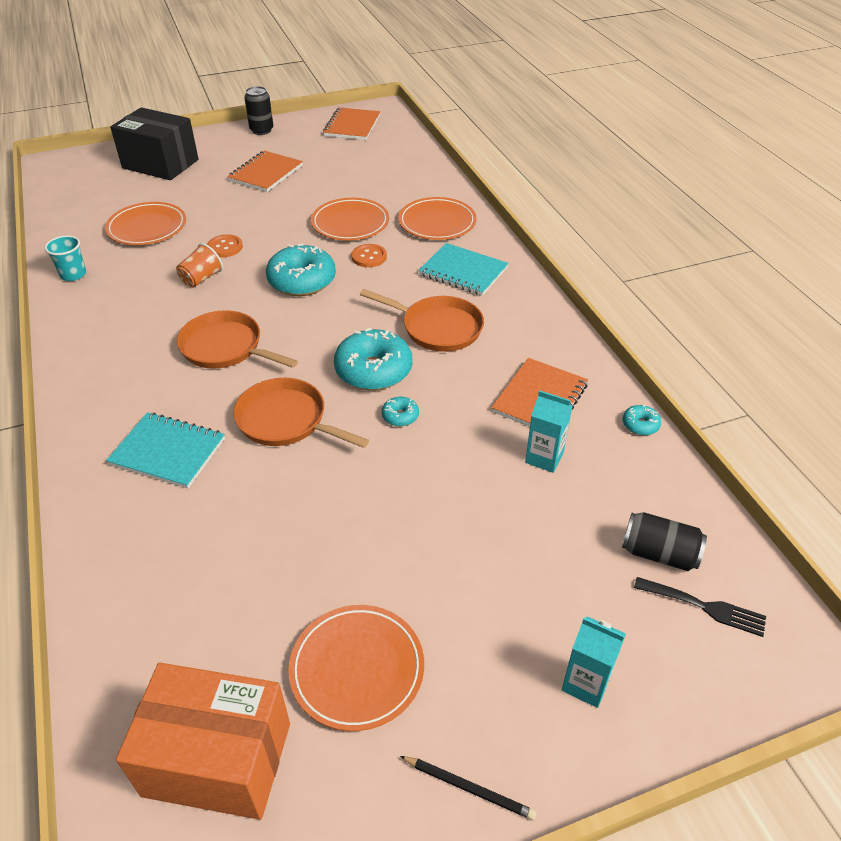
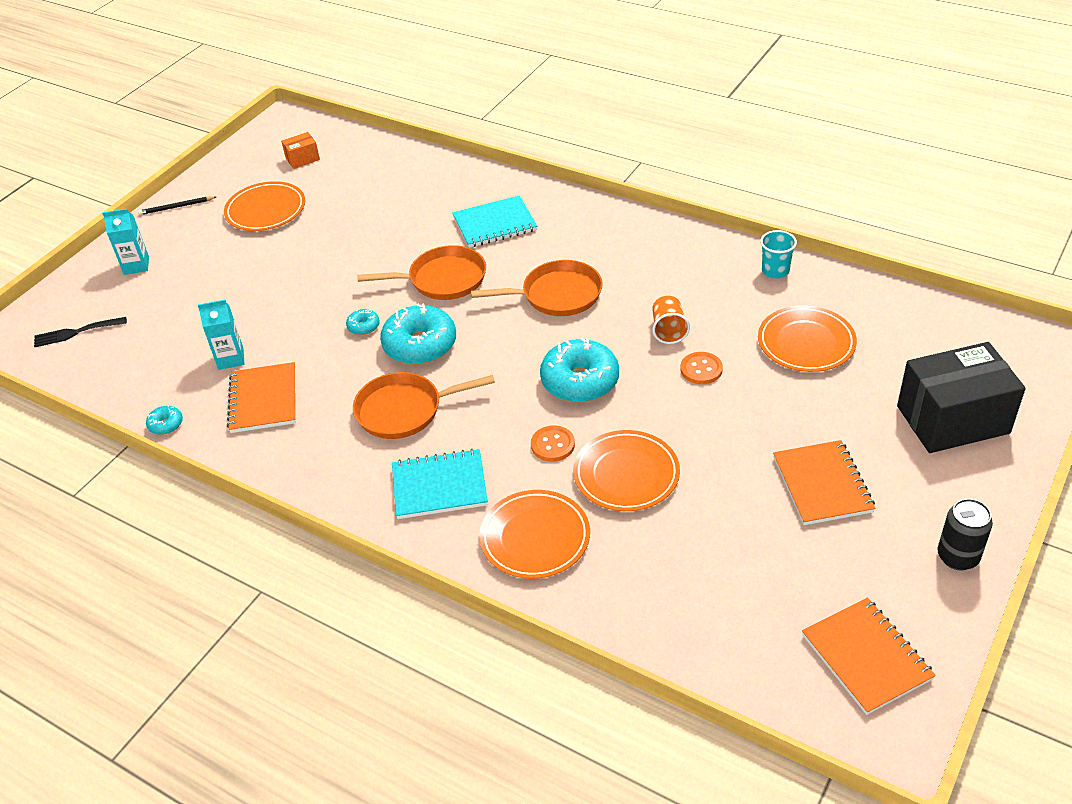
camera: 145 degrees right, 0 degrees up
orange box [116,663,290,820] -> orange box [281,132,320,169], size x0.44
black can [622,512,707,571] -> none

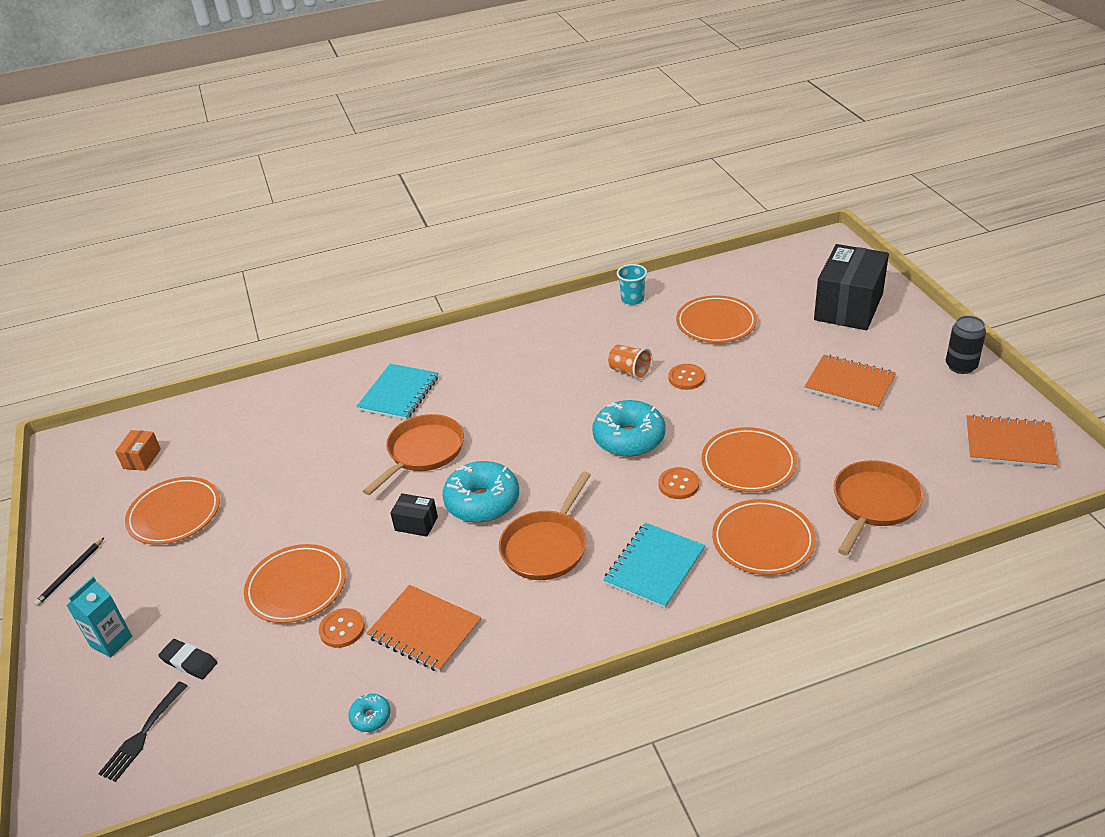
camera: 50 degrees left, 5 degrees down
turquoise carton [198,300,244,370] -> orange button [319,608,365,648]
turquoise donut [346,309,380,335] -> black box [390,493,438,537]
orange pan [471,260,603,316] -> orange pan moved to [833,460,923,555]
none -> black eraser [158,639,217,679]
none -> orange plate [244,544,346,623]

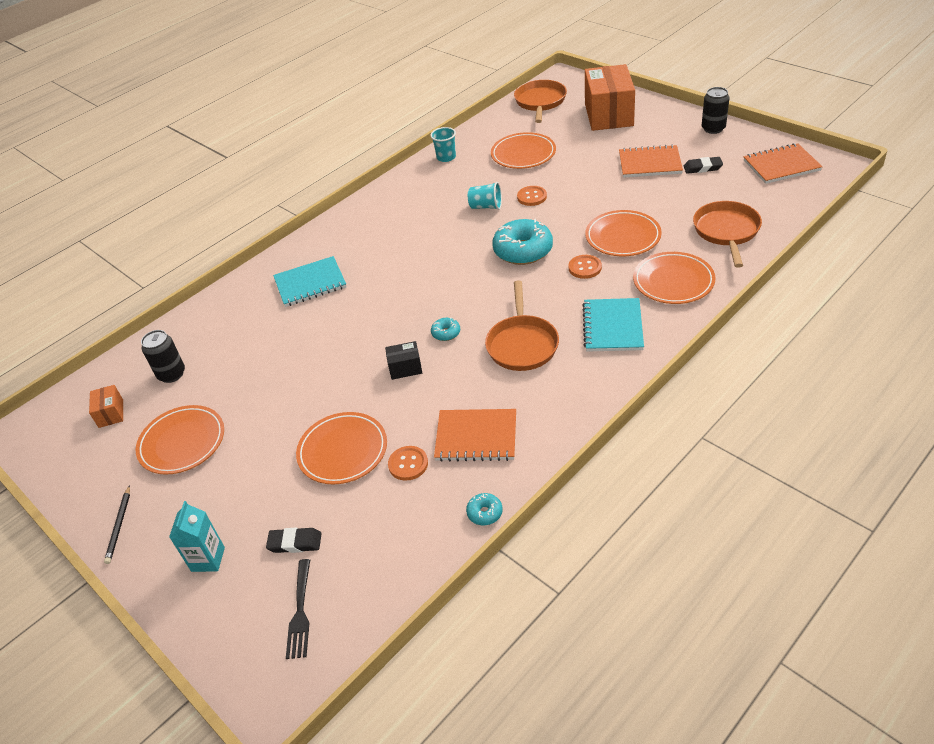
camera: 25 degrees left, 5 degrees up
turquoise notebook [356,364,438,420] -> turquoise notebook turned 75 degrees clockwise [273,256,347,307]
orange pan [363,414,464,495] -> orange pan moved to [514,80,567,123]
turquoise donut [442,461,519,523] -> turquoise donut [431,317,460,341], size x0.45
orange cup [608,344,652,381] -> turquoise cup [468,182,502,210]
black box [814,244,889,330] -> orange box [585,64,635,131]
none -> black can [141,330,185,383]
none -> black eraser [684,157,723,174]

